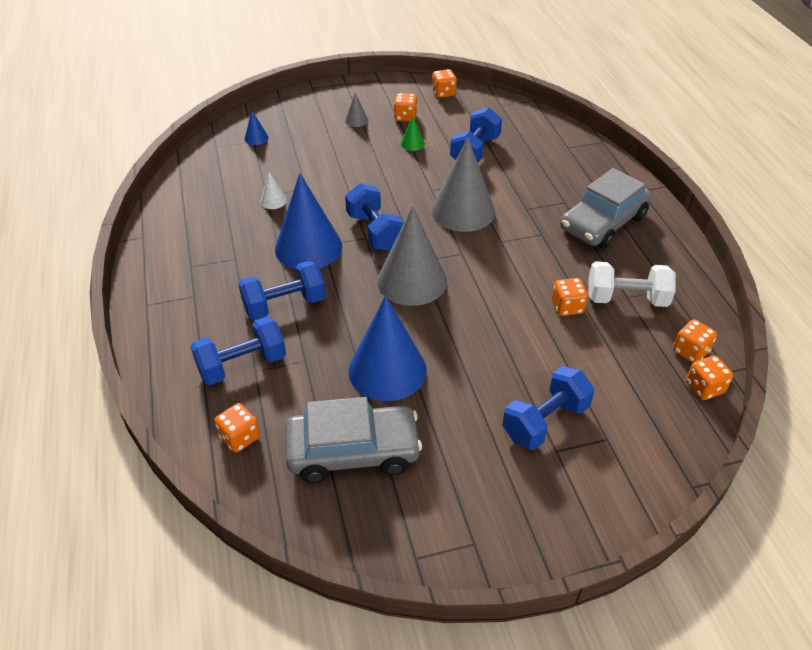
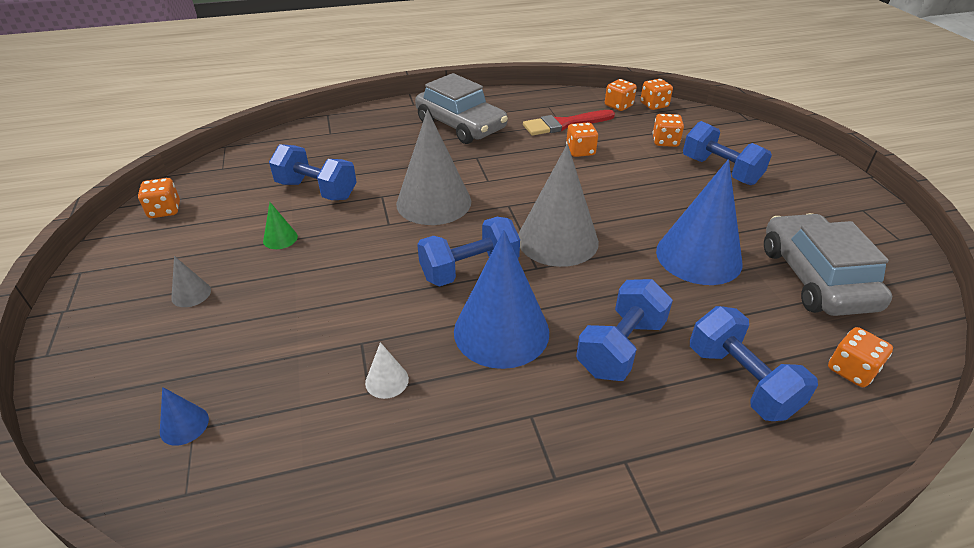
camera: 90 degrees left, 5 degrees down
blue dumbbell [238,261,326,320] -> blue dumbbell turned 60 degrees clockwise [576,279,673,381]
orange dice [394,93,417,122] -> orange dice moved to [652,114,684,147]
white dumbbell [588,261,676,307] -> red brush [523,110,615,136]

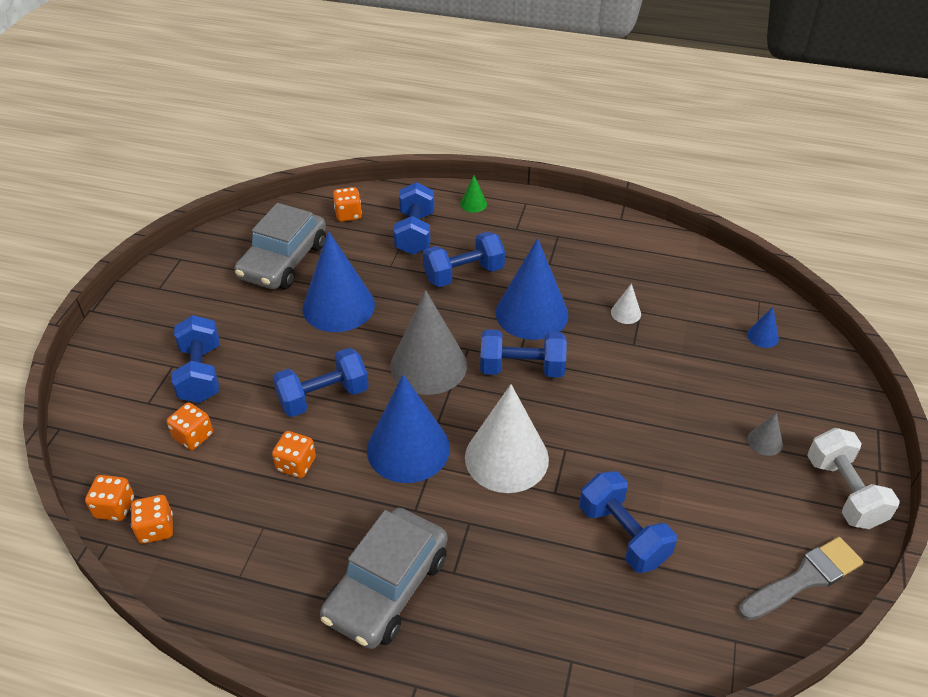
camera: 150 degrees left, 5 degrees up
orange dice [138,178,180,218] -> grey brush [739,537,864,620]
green cone [263,202,298,249] -> green cone moved to [460,176,487,213]
grey cone [396,110,471,225] -> white cone [465,384,549,493]
grey car [415,73,508,144] -> grey car turned 135 degrees counterclockwise [320,508,447,649]
red brush [523,110,615,136] -> none
none -> blue dumbbell [273,348,369,417]
none -> blue cone [367,375,450,483]
none -> white dumbbell [807,428,900,529]

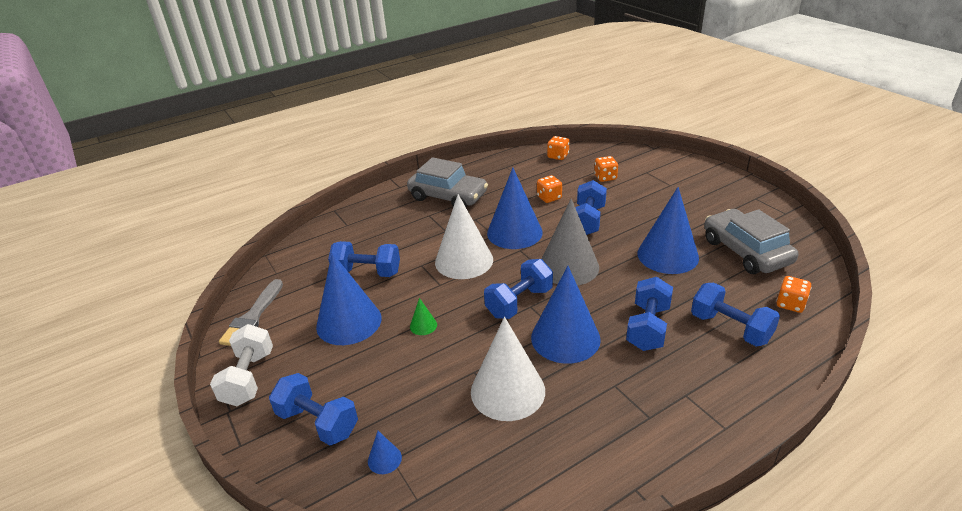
camera: 135 degrees right, 10 degrees down
orange dice [85,475,134,521] -> none
blue dumbbell [172,315,219,403] -> blue dumbbell moved to [269,373,358,446]
grey car [320,508,447,649] -> grey car turned 135 degrees clockwise [407,157,488,207]
green cone [460,176,487,213] -> green cone moved to [410,298,437,335]
white cone [611,283,641,324] -> white cone [471,317,545,421], size x2.40
grey cone [748,413,783,456] -> none
white dumbbell [807,428,900,529] -> white dumbbell turned 60 degrees clockwise [210,324,273,406]
none -> blue cone [316,253,381,345]

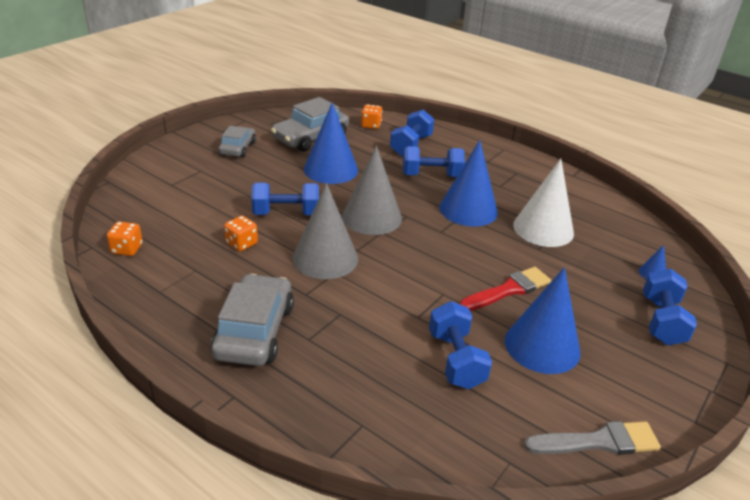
camera: 115 degrees left, 0 degrees up
white dumbbell [210,324,273,406] -> none
green cone [410,298,437,335] -> red brush [460,267,551,311]
white cone [435,194,493,279] -> none
blue dumbbell [484,259,553,319] -> none
blue cone [487,168,543,249] -> grey cone [292,183,358,279]
orange dice [594,156,618,182] -> none
none -> grey car [219,126,256,158]

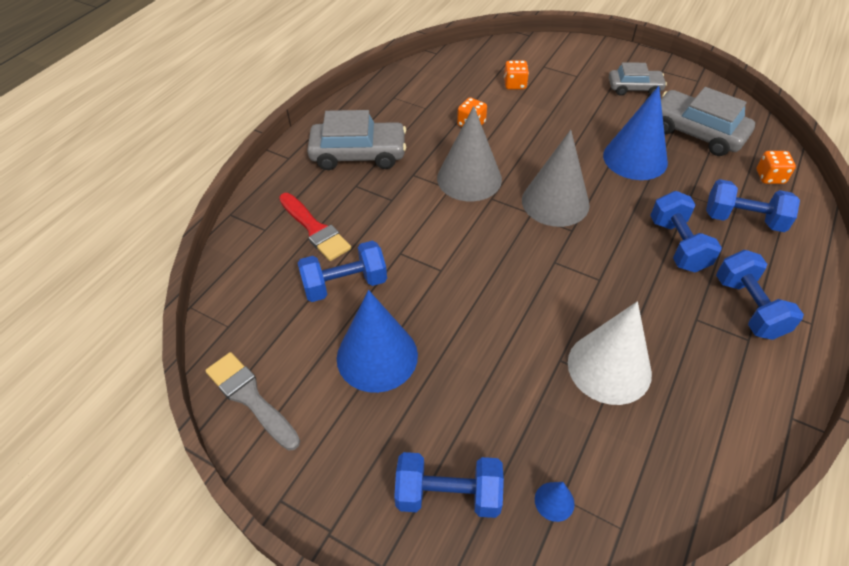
camera: 85 degrees right, 15 degrees up
orange dice [107,221,143,256] -> orange dice moved to [504,60,529,90]
blue dumbbell [251,183,319,215] -> blue dumbbell moved to [716,250,804,340]
blue cone [439,140,498,227] -> none
red brush [460,267,551,311] -> red brush moved to [279,193,351,261]
grey brush [524,421,661,455] -> grey brush turned 150 degrees clockwise [205,352,300,450]

